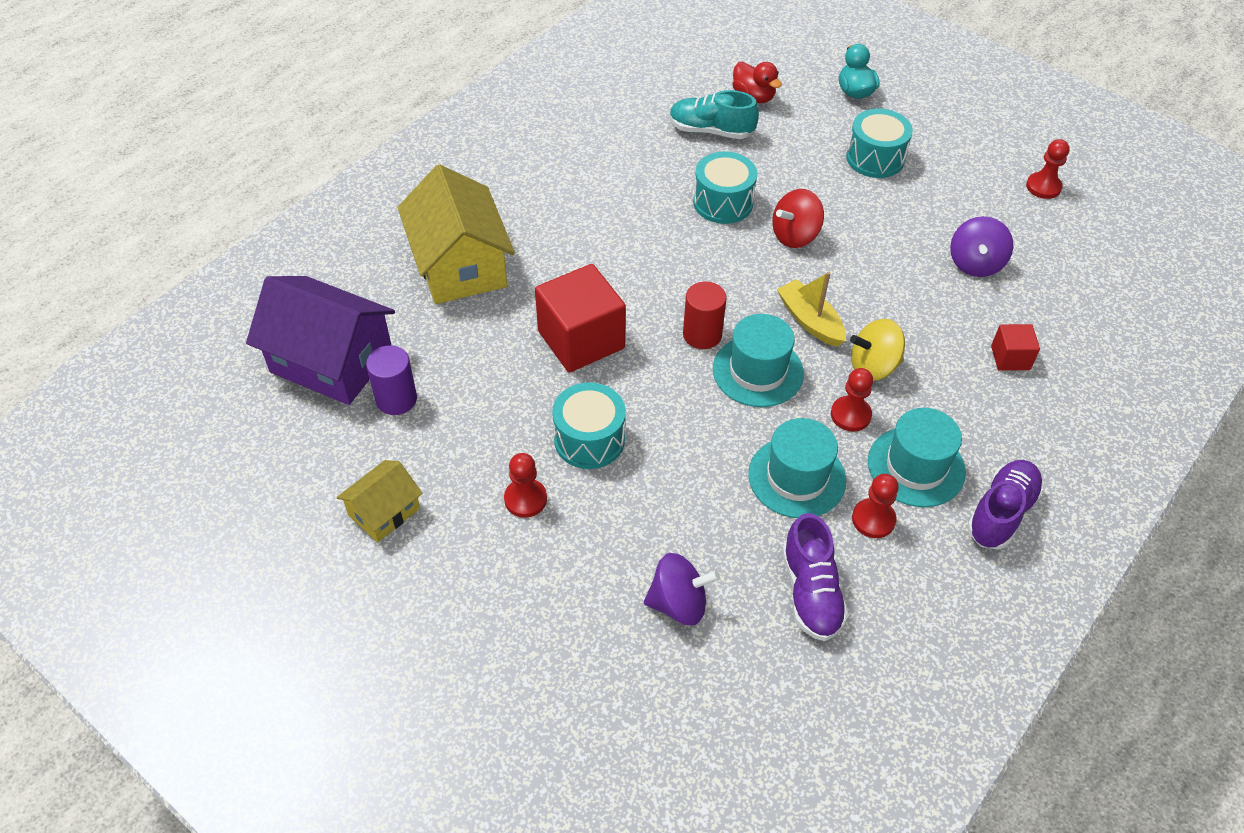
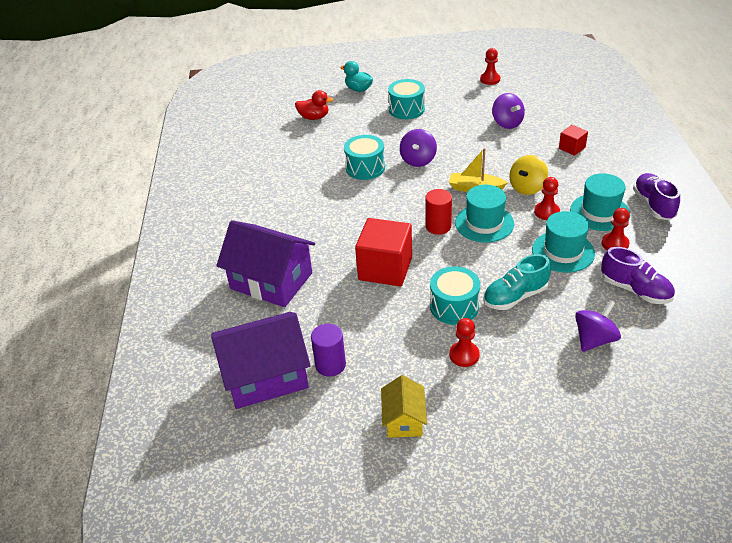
camera: 40 degrees left, 10 degrees down
yellow house [397,164,515,304] -> purple house [216,220,315,307]
turquoise shoe [669,90,759,139] -> turquoise shoe moved to [483,254,551,310]
red spinning top [772,189,824,248] -> purple spinning top [400,129,437,167]

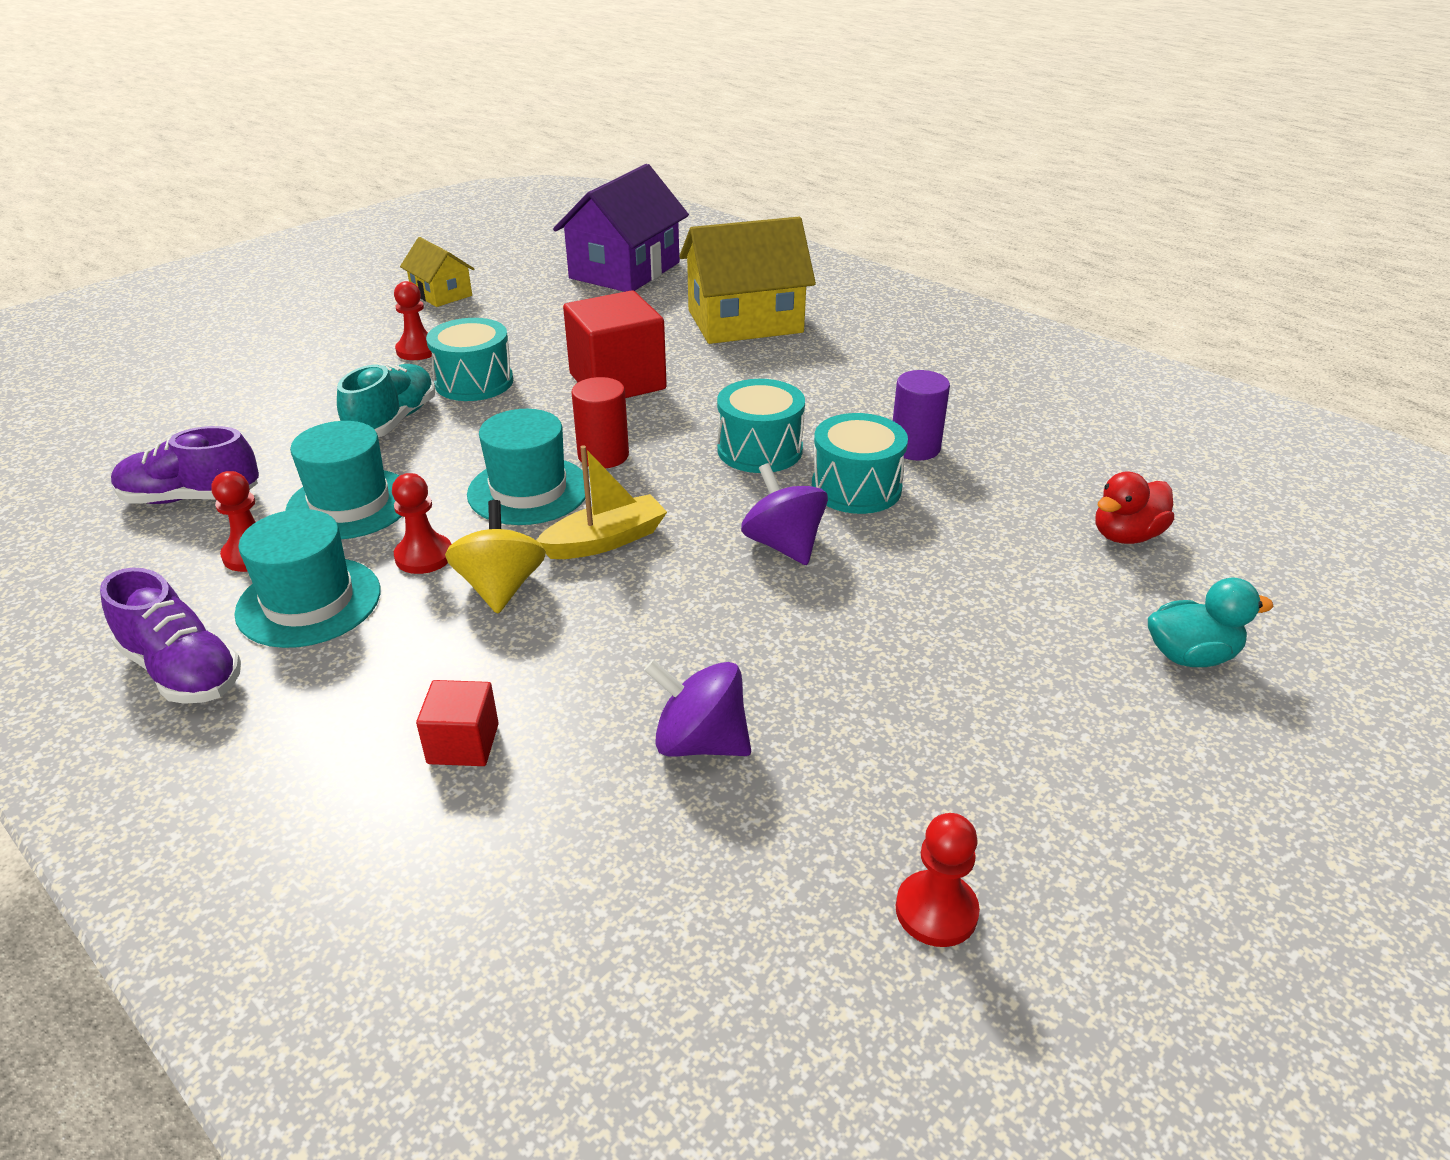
camera: 135 degrees right, 5 degrees down
purple house [216,220,315,307] -> yellow house [679,217,816,344]
purple cylinder [311,324,346,377] -> purple cylinder moved to [893,370,950,460]
turquoise drum [388,79,425,119] -> turquoise drum moved to [717,379,805,473]
purple spinning top [575,300,621,352] -> none

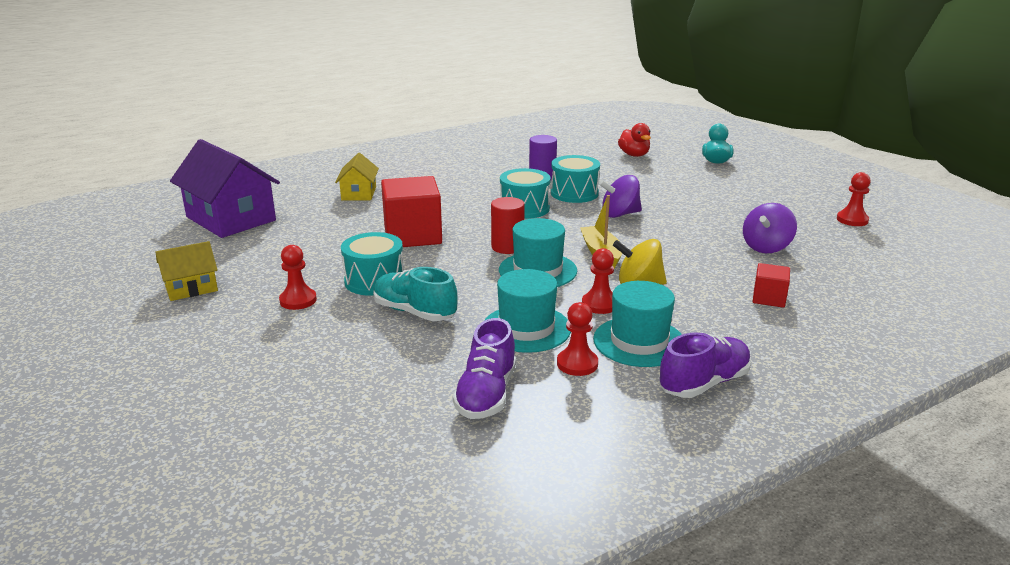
camera: 75 degrees left, 10 degrees down
yellow house [679,217,816,344] -> yellow house [335,153,379,200], size x0.53

